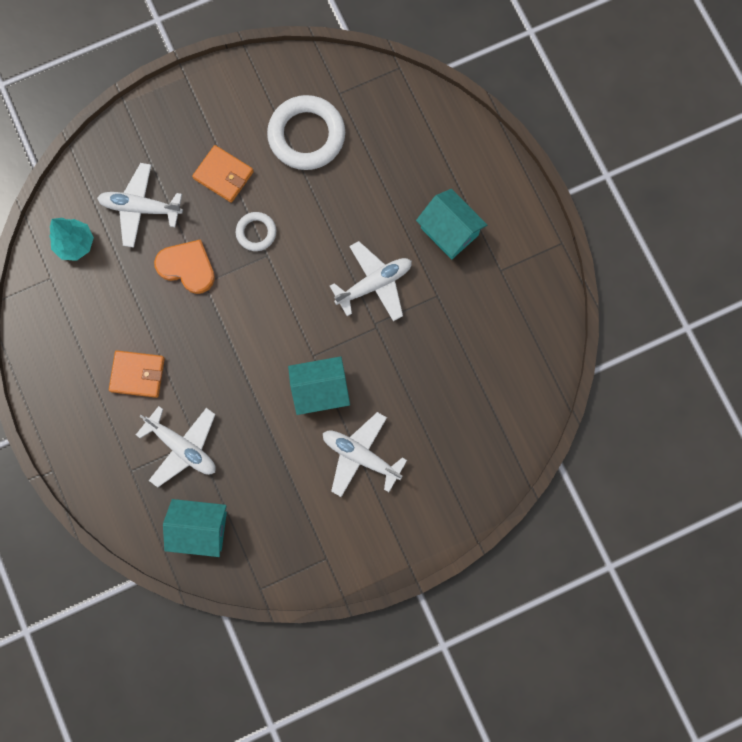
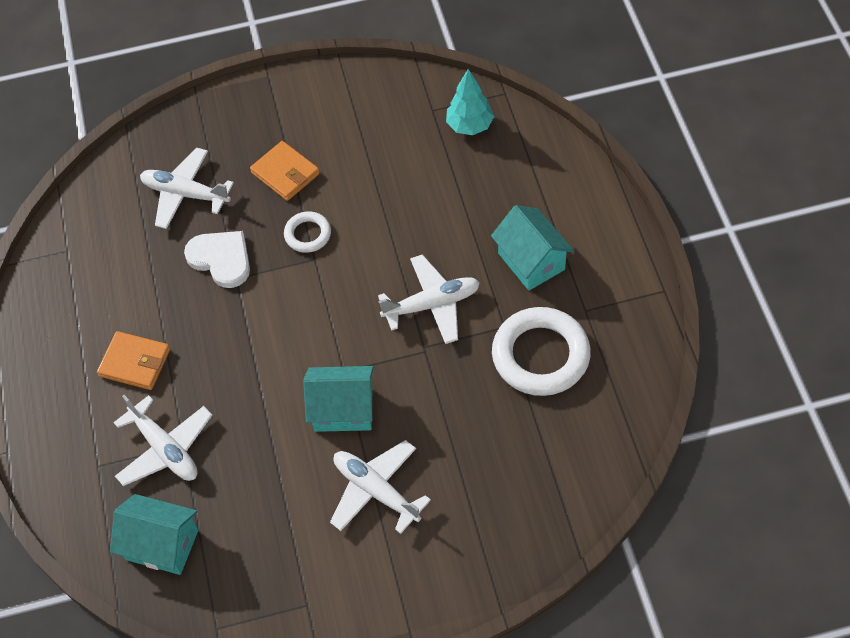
camera: 15 degrees right, 20 degrees down
turquoise tree [49,218,94,261] -> turquoise tree moved to [446,69,494,135]
orange heart [154,239,215,294] -> white heart [184,231,250,288]
white ring [267,95,345,170] -> white ring moved to [492,307,591,396]

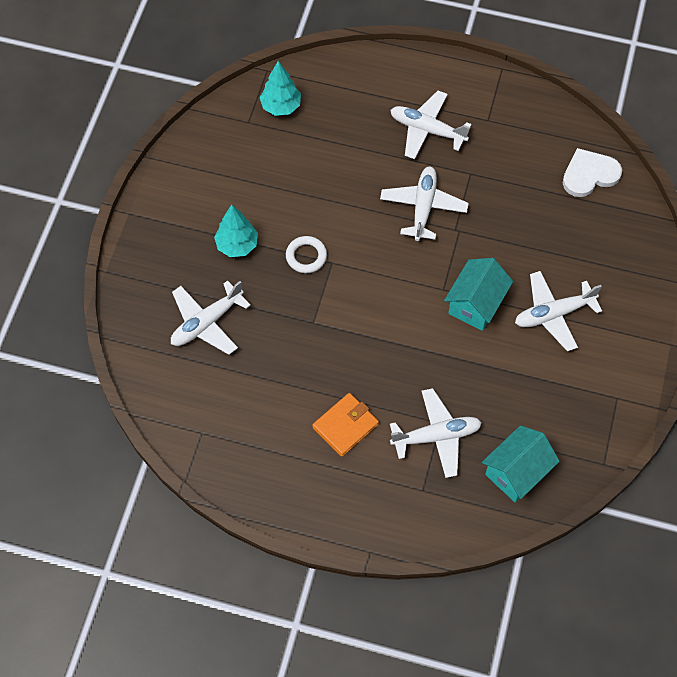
camera: 65 degrees left, 5 degrees up
white heart [184,231,250,288] -> white heart moved to [563,148,622,197]
orange wallet [250,141,320,201] -> turquoise tree [214,205,258,257]
turquoise house [491,205,574,291] -> white plane [390,91,472,159]
white ring [492,307,591,396] -> none

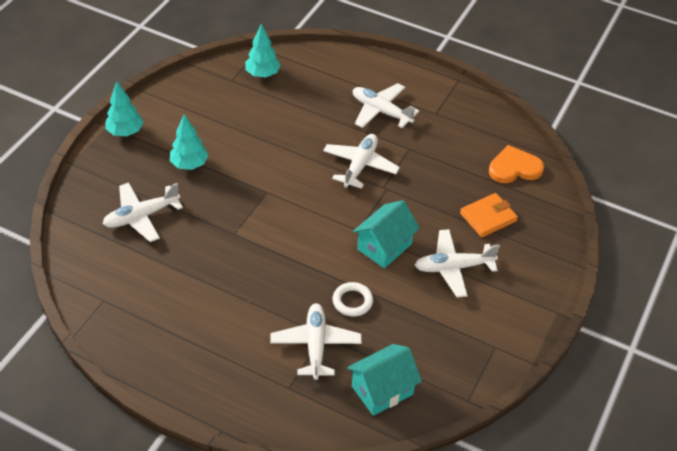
camera: 10 degrees right, 15 degrees down
white ring [286,236,327,273] -> white ring moved to [333,282,373,317]
orange wallet [312,393,379,457] -> orange wallet moved to [460,193,518,237]
white plane [390,388,482,478] -> white plane turned 90 degrees counterclockwise [270,303,362,380]
white heart [563,148,622,197] -> orange heart [489,145,544,183]
none -> turquoise tree [105,81,143,136]

